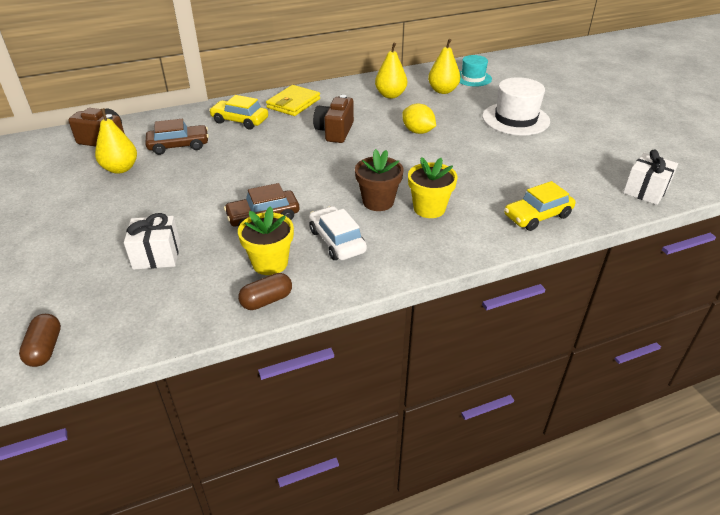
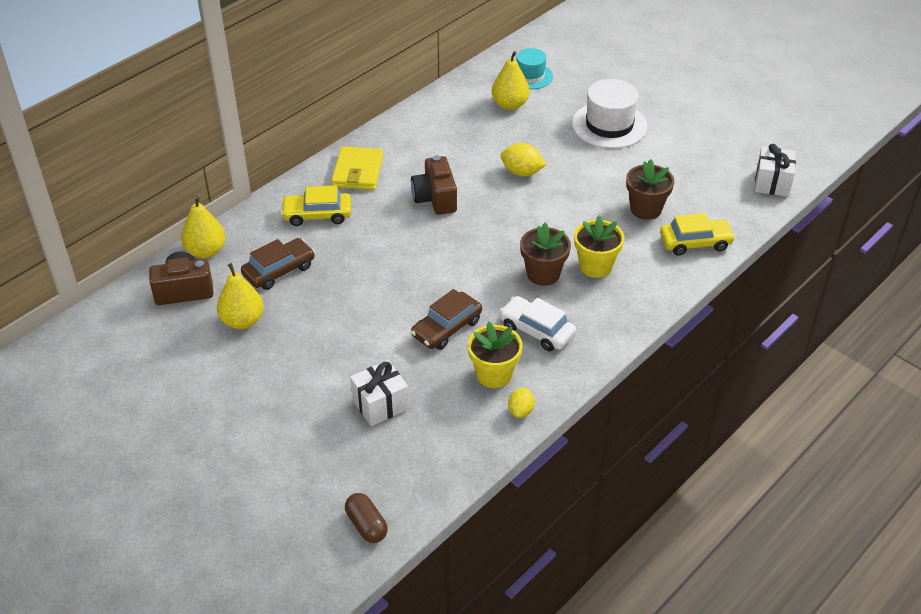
camera: 25 degrees left, 5 degrees up
brown capsule [238,273,292,310] -> yellow lemon [508,388,535,418]
yellow pear [375,43,407,98] -> yellow pear moved to [181,196,226,258]
yellow car [504,181,575,231] -> yellow car turned 135 degrees counterclockwise [660,213,735,256]
none -> brown flower pot [626,159,674,220]

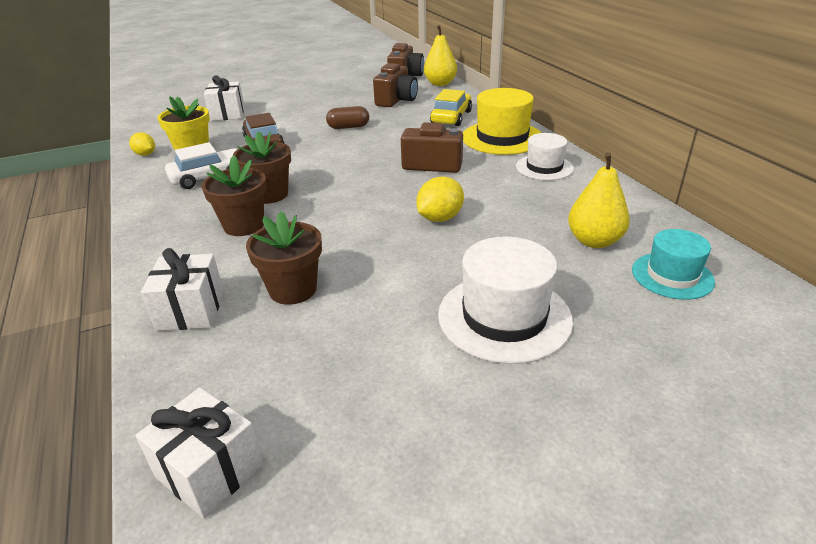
camera: 115 degrees right, 10 degrees down
yellow pear [217,263,264,329] -> none
brown car [241,238,315,290] -> brown camera [373,63,418,107]
yellow wallet [331,146,384,190] -> yellow hat [463,88,542,155]
brown capsule [345,493,388,543] -> brown capsule moved to [326,106,369,129]
yellow flower pot [574,215,624,278] -> brown flower pot [201,155,267,236]
yellow car [660,213,735,256] -> white gift [141,248,224,331]
none -> white hat [516,133,574,180]

